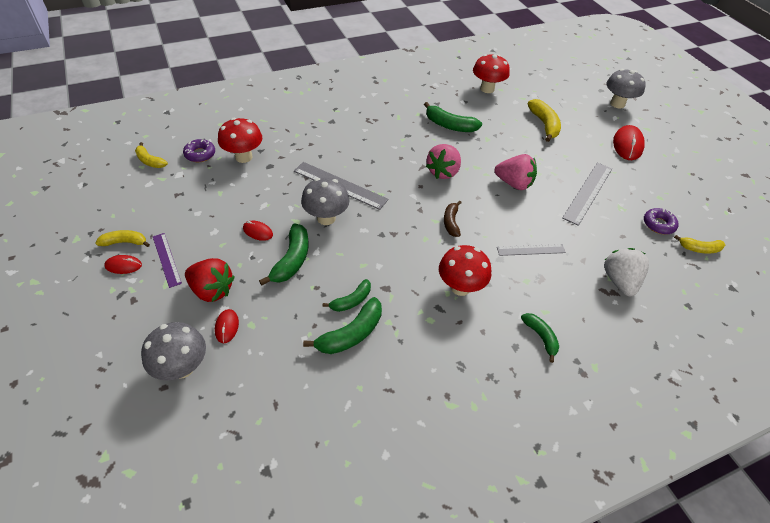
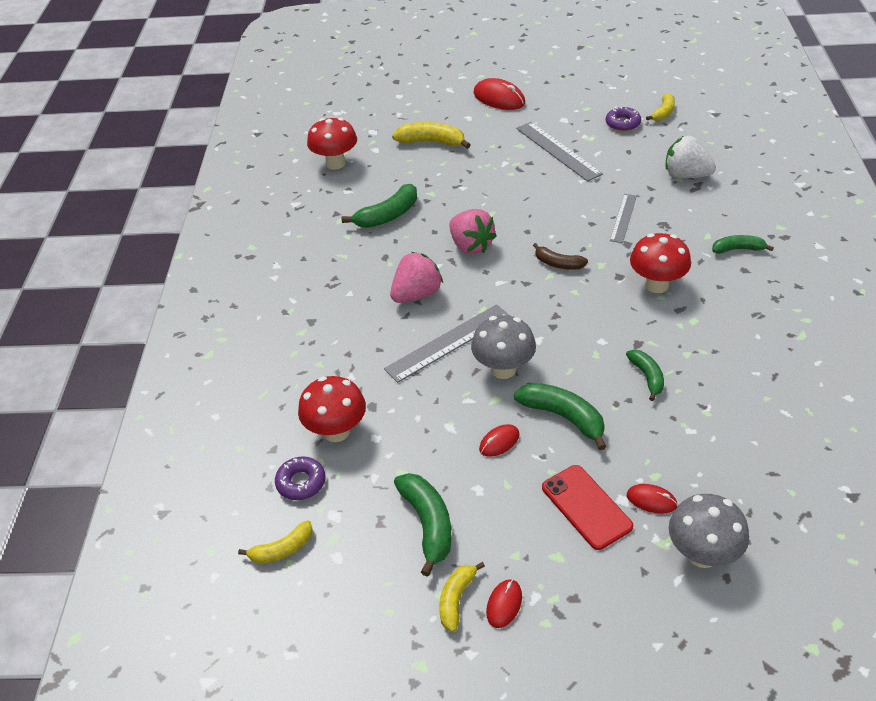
camera: 60 degrees left, 5 degrees down
purple ruler [153,233,182,288] -> none
red strawberry [185,258,235,302] -> red phone [542,465,633,550]
green banana [303,297,382,354] -> green banana moved to [394,473,452,577]
pink strawberry [494,154,537,190] -> pink strawberry moved to [390,252,443,303]
grey mushroom [606,69,646,108] -> none

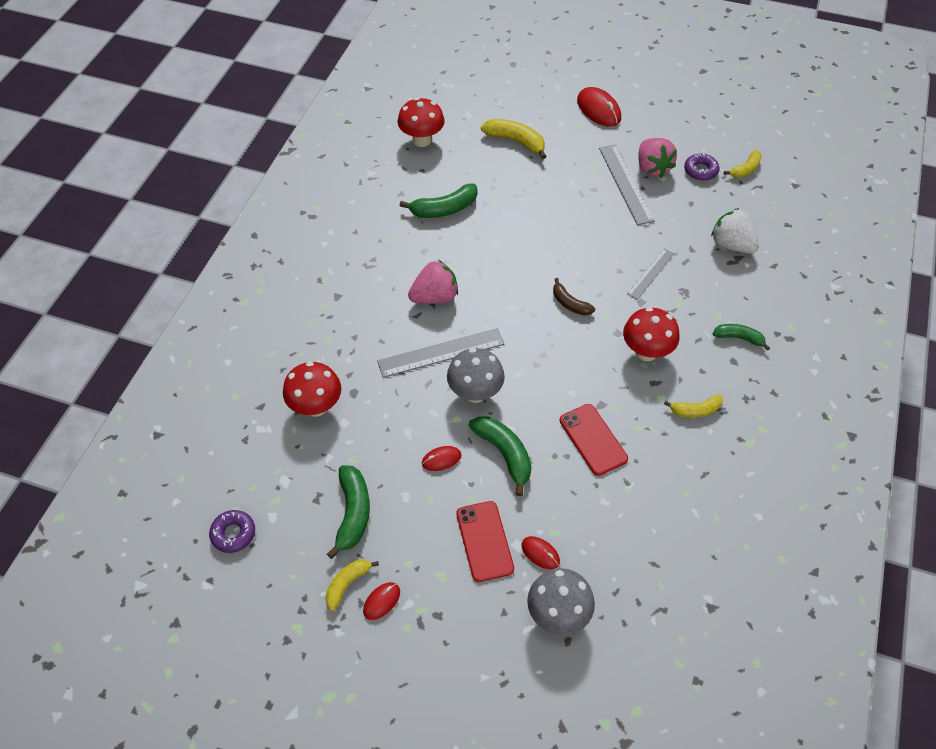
camera: 15 degrees right, 10 degrees up
yellow banana [238,520,313,564] -> yellow banana moved to [664,395,723,418]
purple donut [275,456,325,500] -> purple donut moved to [209,510,255,553]
pink strawberry [449,209,497,254] -> pink strawberry moved to [638,138,677,178]
green banana [626,349,664,401] -> red phone [560,404,628,476]

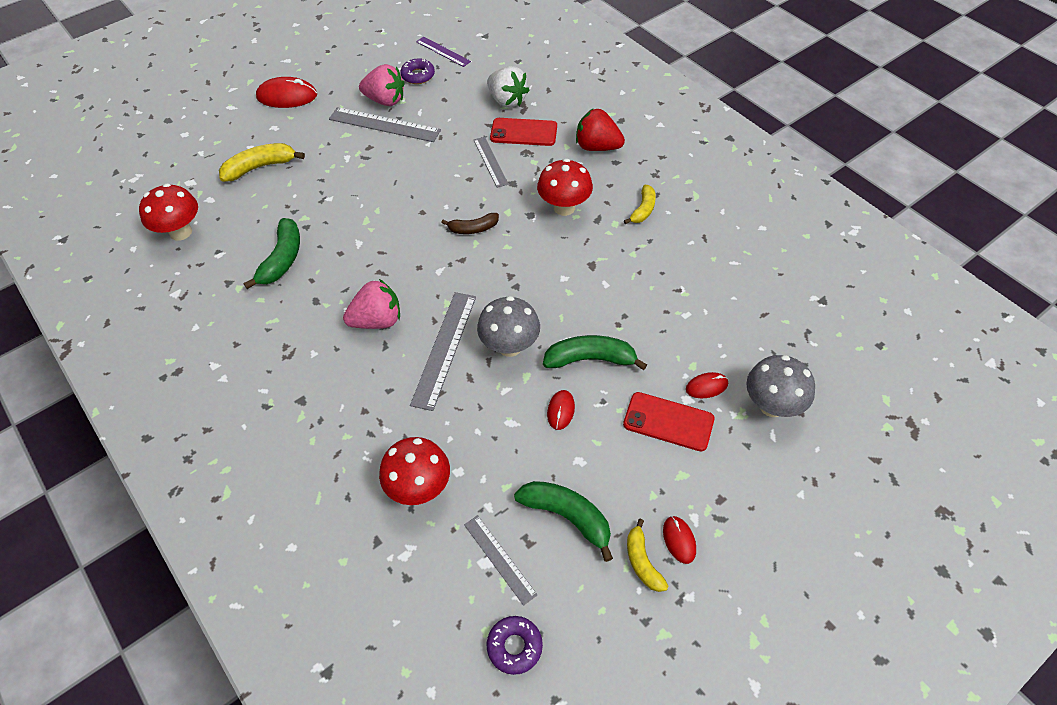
camera: 55 degrees left, 0 degrees up
pink strawberry [408,260,458,304] -> pink strawberry turned 60 degrees clockwise [343,279,400,329]
red phone [560,404,628,476] -> red phone moved to [490,118,557,146]
white strawberry [711,208,759,254] -> white strawberry turned 120 degrees counterclockwise [487,66,530,108]
green banana [713,324,770,351] -> red strawberry [576,109,625,151]
yellow banana [724,150,762,178] -> purple ruler [416,36,471,67]
none -> grey ruler [464,515,537,606]

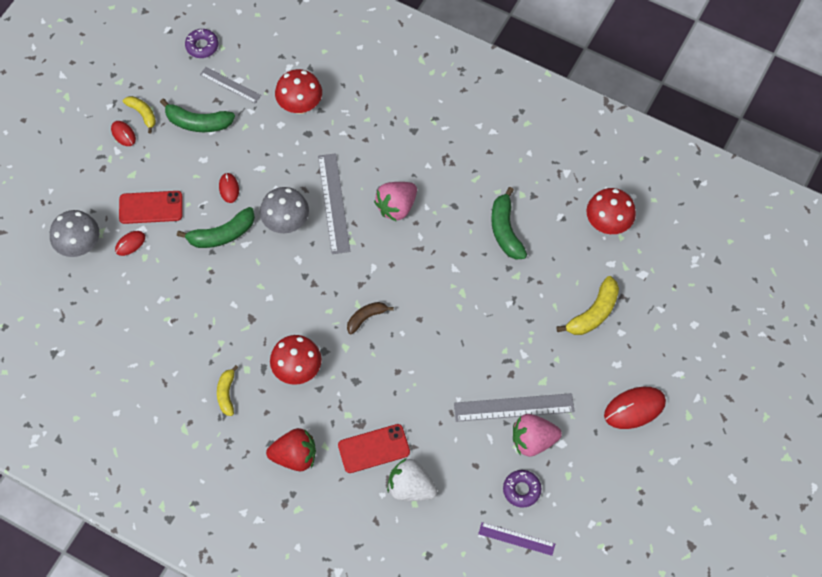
camera: 155 degrees right, 10 degrees up
grey ruler [474,137,509,188] -> none

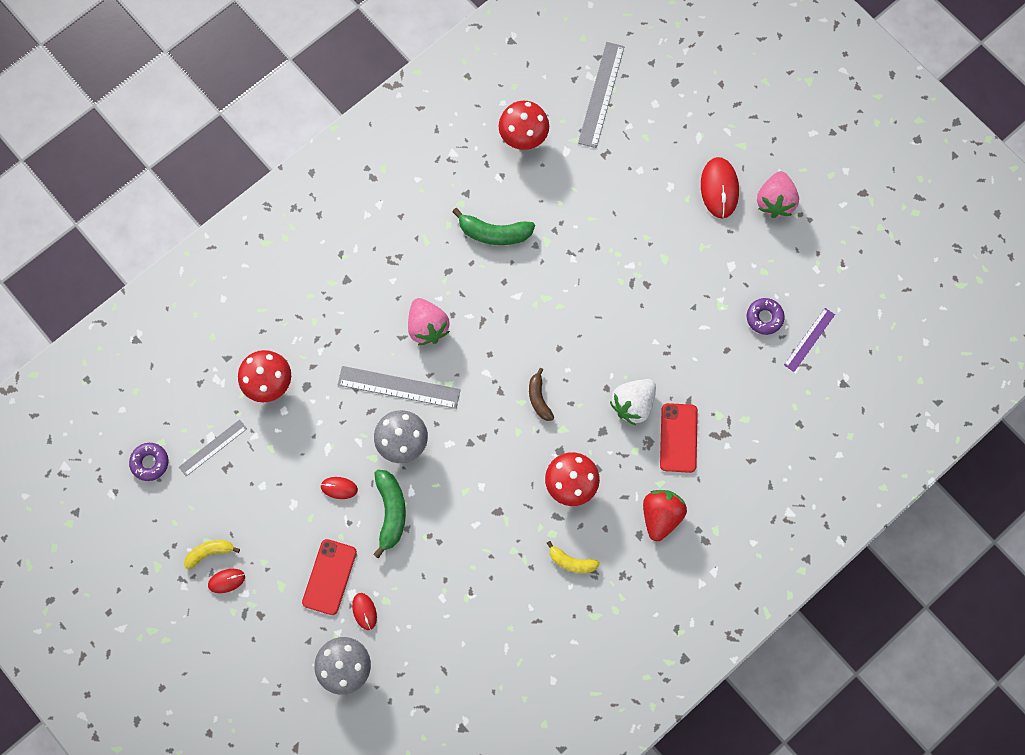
camera: 70 degrees left, 10 degrees up
green banana [160,99,235,132] -> none
white strawberry [387,458,437,501] -> white strawberry moved to [610,379,656,425]
grey ruler [454,393,575,422] -> grey ruler moved to [578,42,625,148]
pink strawberry [513,414,562,457] -> pink strawberry moved to [757,171,799,218]
yellow banana [557,276,619,335] -> none

